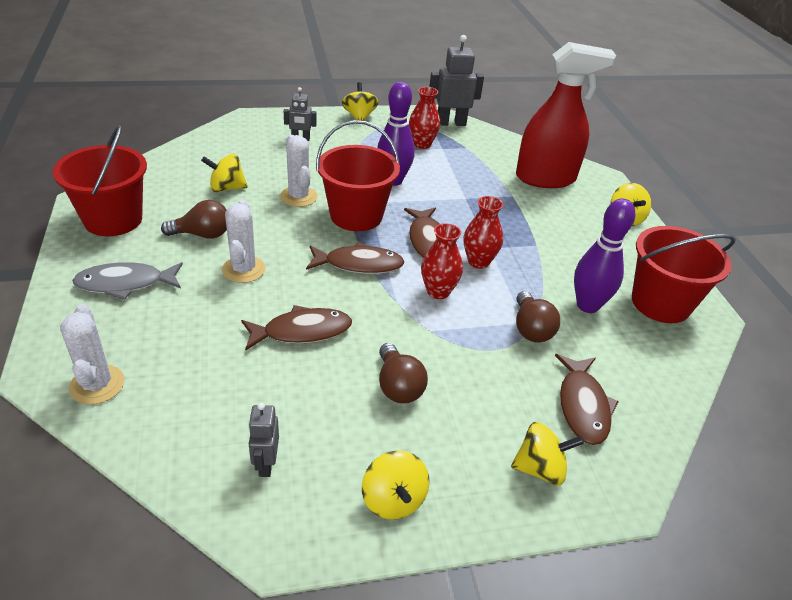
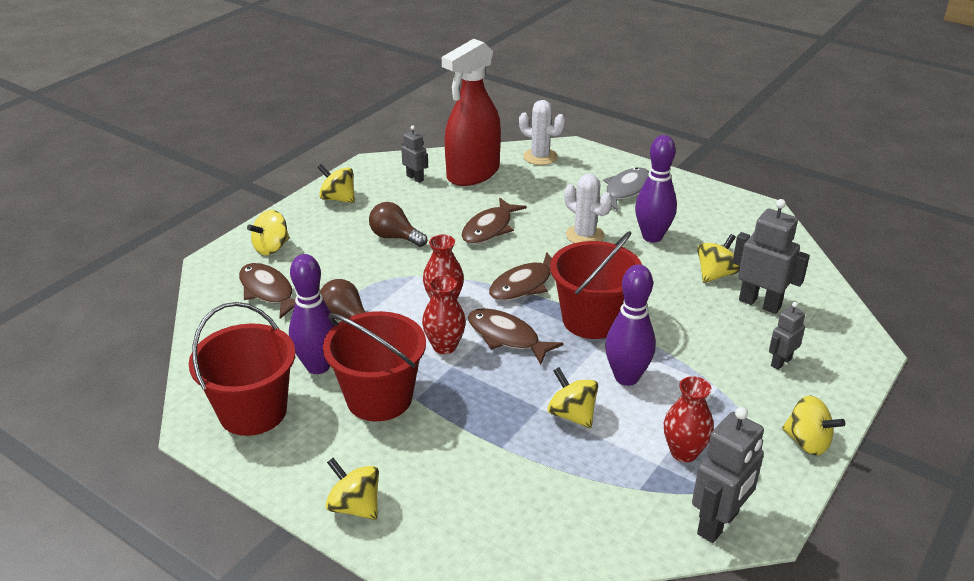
camera: 140 degrees right, 5 degrees down
red bucket [53,125,147,236] -> red bucket moved to [323,311,426,421]
brown light bulb [161,200,227,239] -> purple bowling pin [635,135,677,242]
white cactus [280,135,318,207] -> none
red spray bottle [516,42,616,188] -> red spray bottle moved to [442,39,501,186]
none -> yellow spinning top [547,367,598,428]
none -> grey robot [732,199,810,314]

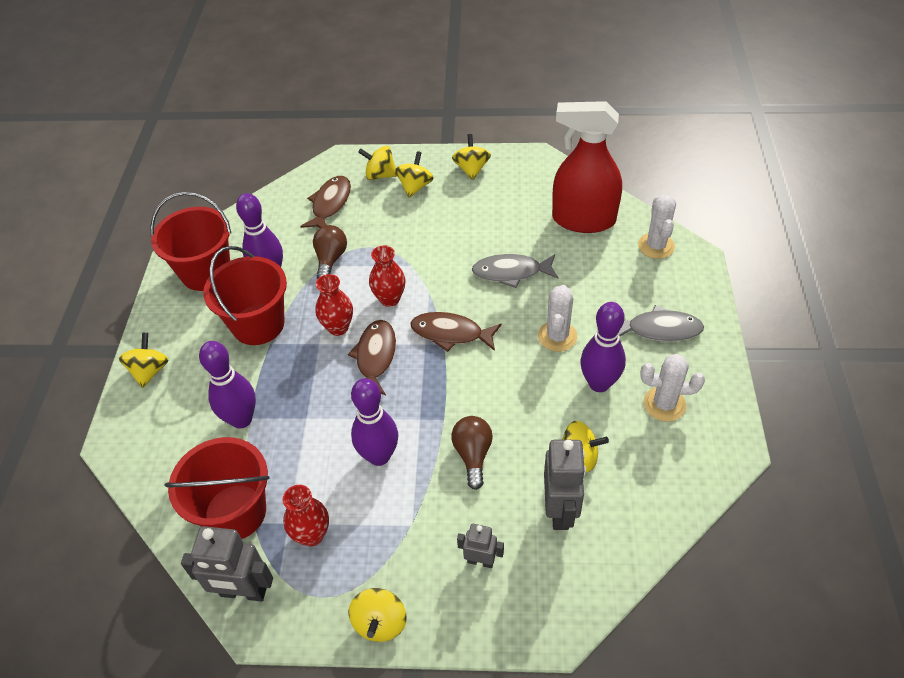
camera: 60 degrees right, 15 degrees up
brown light bulb [369,202,427,247] -> brown light bulb moved to [451,416,493,490]
grey robot [401,126,428,183] -> none
brown fish [462,198,527,244] -> grey fish [472,254,559,288]
yellow spinning top [547,367,598,428] -> yellow spinning top moved to [395,151,434,198]
red bucket [550,231,642,339] -> red bucket moved to [165,437,270,539]
none -> purple bowling pin [199,341,256,428]
none -> white cactus [640,354,705,422]

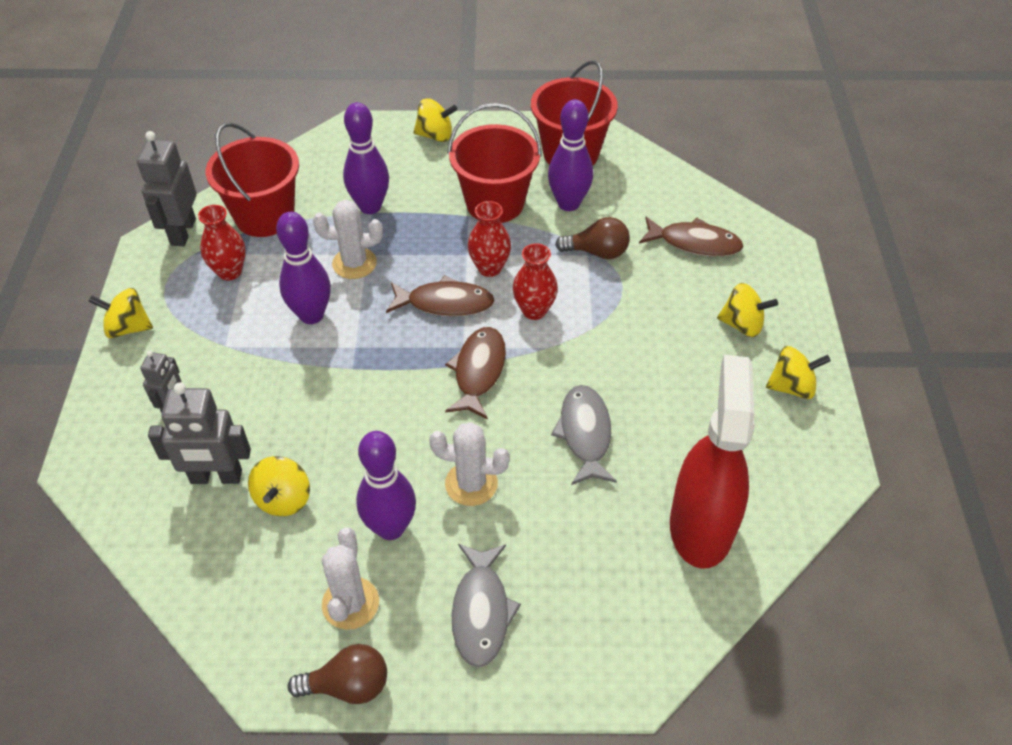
camera: 85 degrees right, 0 degrees up
yellow spinning top [358,146,397,180] -> none
brown light bulb [451,416,493,490] -> brown light bulb moved to [288,644,387,704]
white cactus [638,194,676,259] -> white cactus moved to [313,200,383,279]

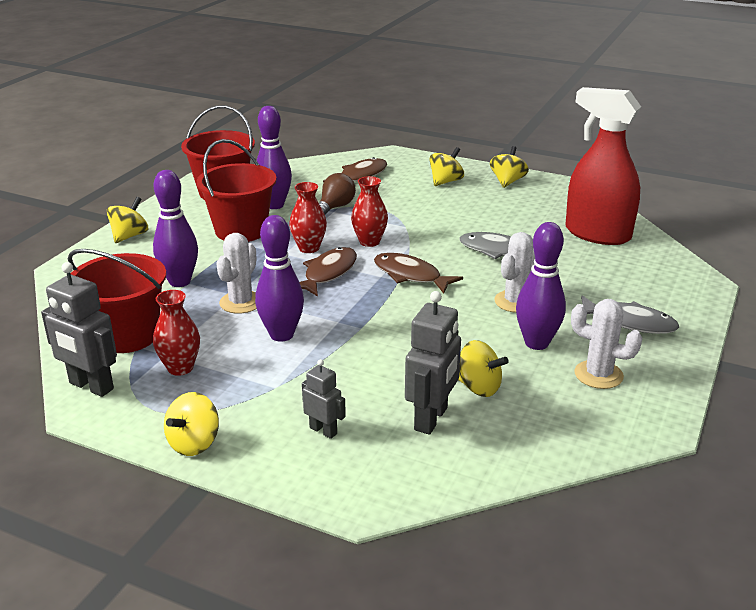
camera: 65 degrees left, 20 degrees down
brown light bulb [288,644,387,704] -> none

